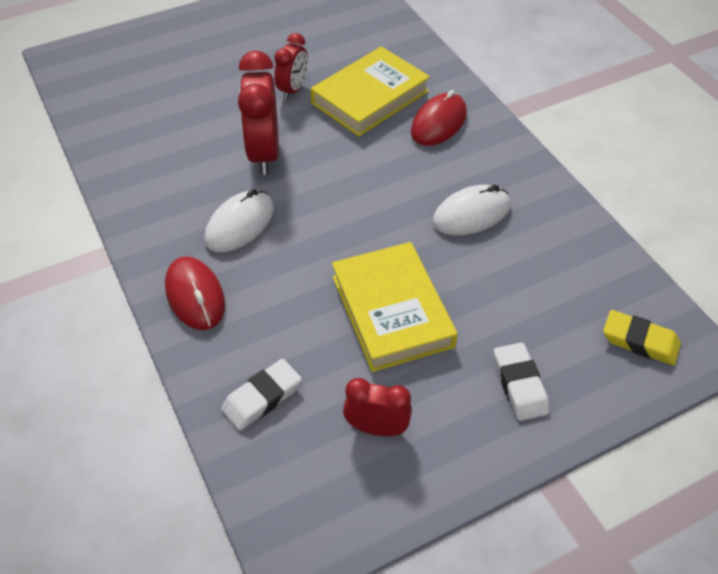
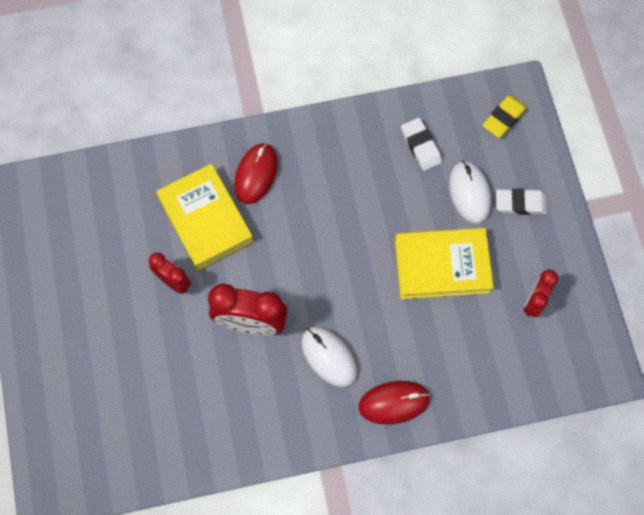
camera: 75 degrees left, 20 degrees up
white eraser [221,359,302,431] -> white eraser moved to [401,118,442,171]
red mouse [411,90,467,146] -> red mouse turned 60 degrees clockwise [234,143,278,204]
white mouse [433,185,510,235] -> white mouse moved to [449,161,491,224]

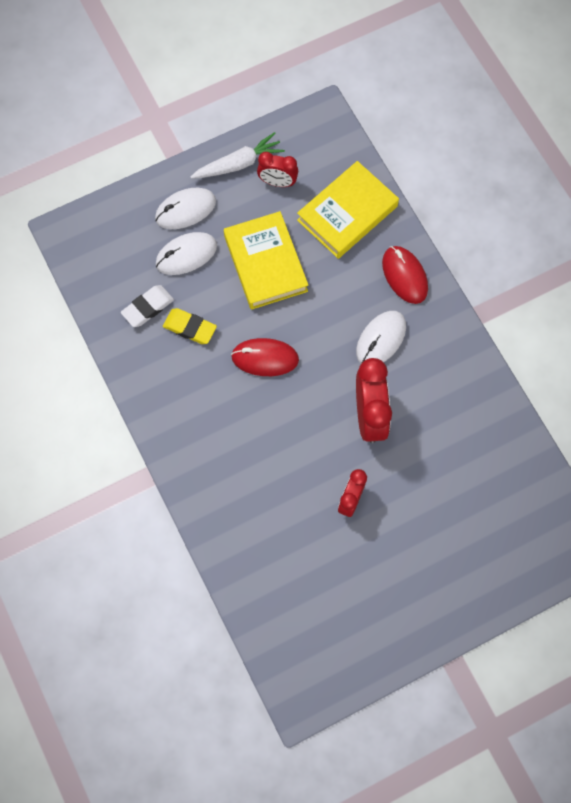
camera: 105 degrees left, 0 degrees up
yellow book [156,164,254,270] -> yellow book moved to [297,161,399,259]
red mouse [234,143,278,204] -> red mouse moved to [231,338,299,376]
yellow eraser [482,95,527,138] -> yellow eraser moved to [163,308,217,344]
white eraser [496,188,547,215] -> white mouse [155,188,216,229]
none -> white carrot [191,132,285,179]

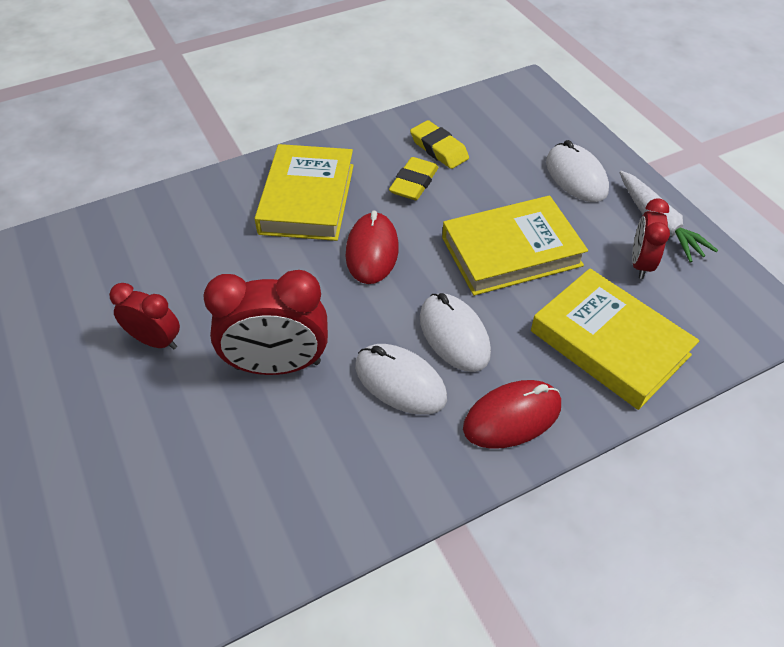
camera: 90 degrees right, 20 degrees down
white eraser [121,285,174,327] -> yellow eraser [410,120,469,169]
white mouse [156,232,217,275] -> white mouse moved to [420,293,491,372]
none -> yellow book [254,144,354,241]

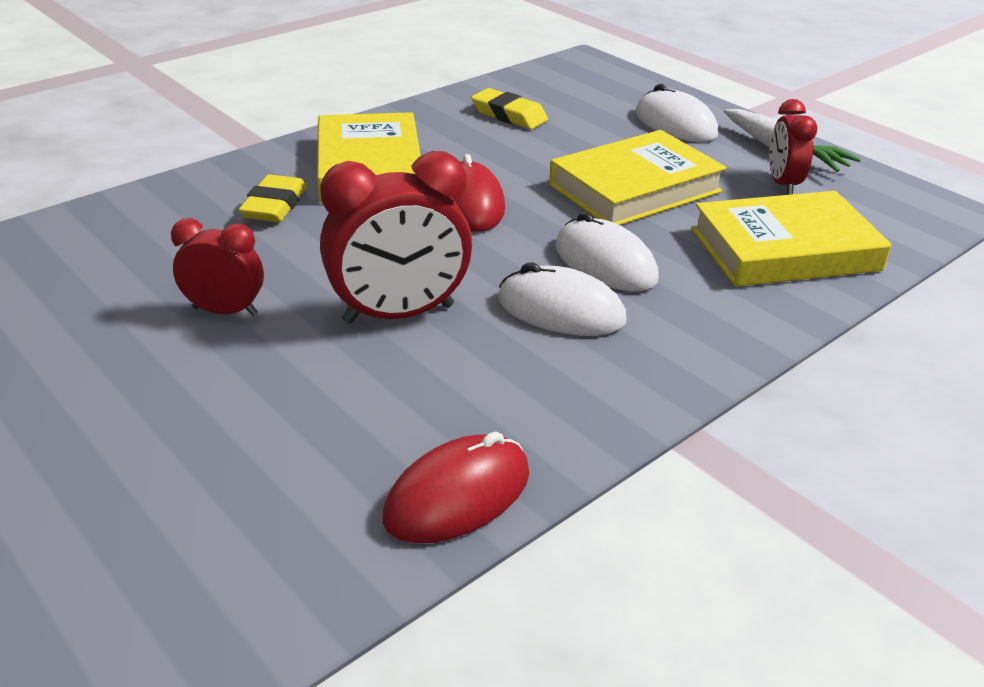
camera: 15 degrees left, 15 degrees down
yellow eraser [389,157,438,200] -> yellow eraser moved to [238,174,307,222]
red mouse [463,380,561,449] -> red mouse moved to [383,431,529,543]
yellow book [531,269,699,410] -> yellow book turned 45 degrees counterclockwise [692,191,892,287]

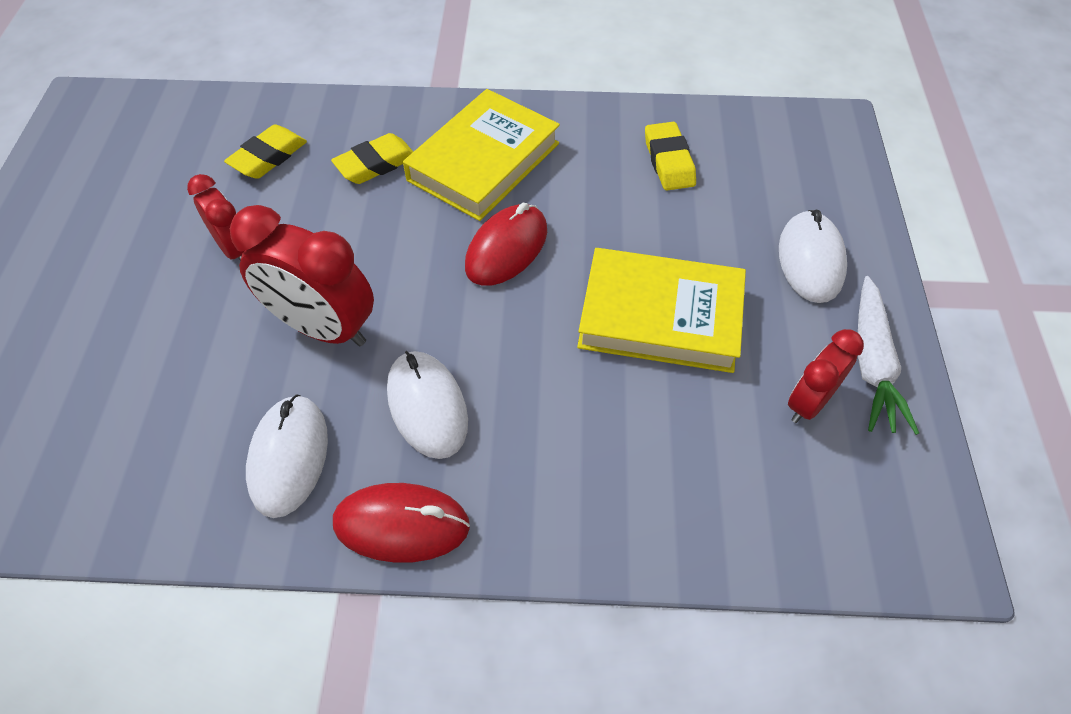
camera: 45 degrees right, 20 degrees up
red mouse [383,431,529,543] -> red mouse moved to [333,483,470,563]
white mouse [555,212,659,292] -> white mouse moved to [246,394,328,518]
yellow book [692,191,892,287] -> none
none -> yellow eraser [224,124,307,179]

